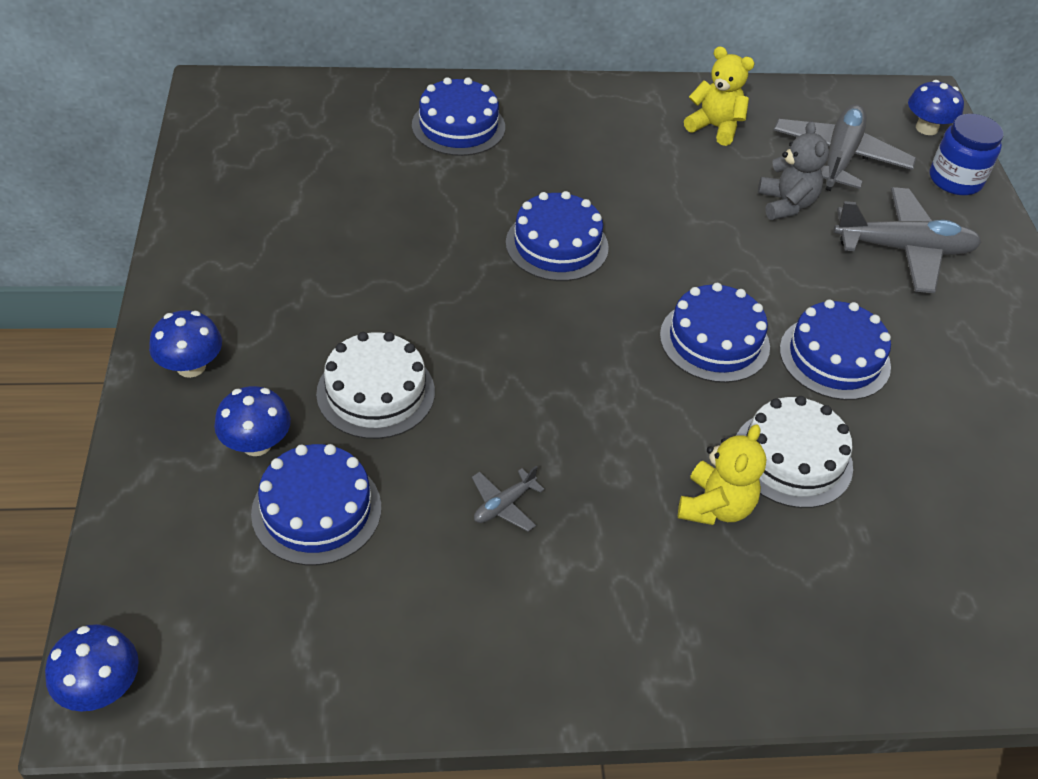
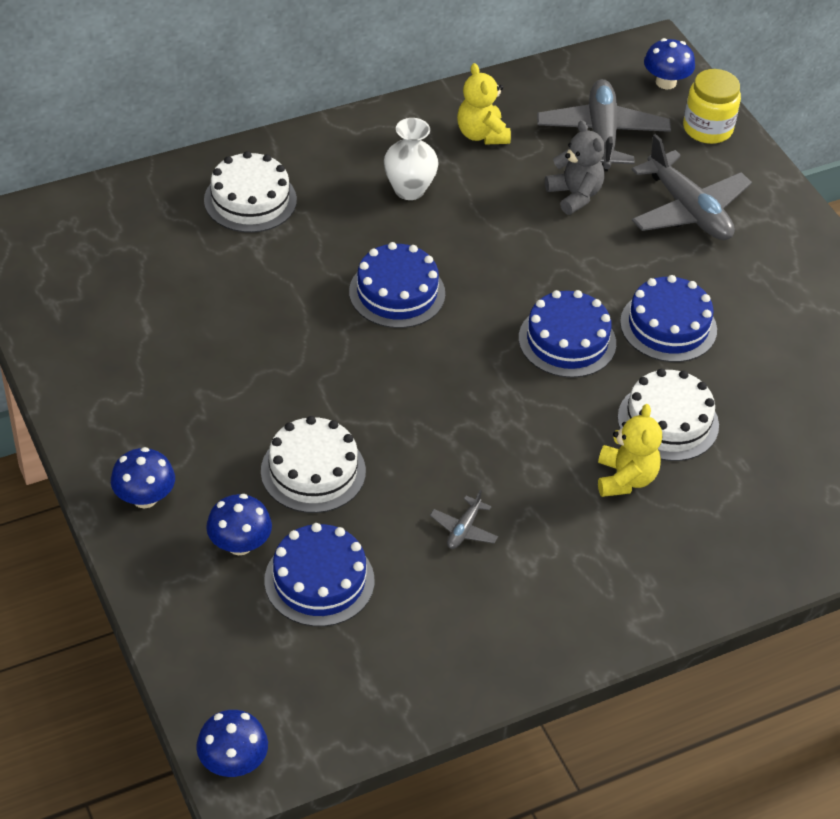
camera: 20 degrees left, 0 degrees up
blue cake [412,77,505,156] -> white cake [204,151,297,233]
yellow teddy bear [684,46,755,146] -> yellow teddy bear turned 120 degrees counterclockwise [457,63,511,145]
grey plane [834,187,981,293] -> grey plane turned 75 degrees clockwise [632,134,752,240]
blue jar [930,114,1003,195] -> yellow jar [683,69,741,144]
none -> white vase [384,118,439,200]

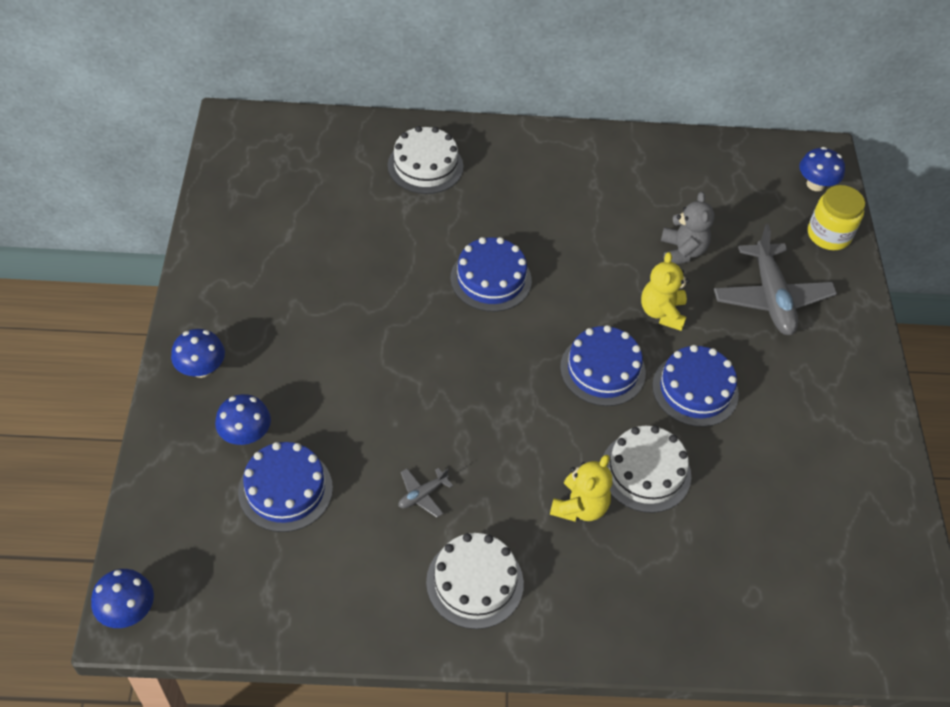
camera: 25 degrees right, 5 degrees up
white cake [261,416,366,513] -> white cake moved to [426,533,524,629]
white vase [384,118,439,200] -> none
yellow teddy bear [457,63,511,145] -> yellow teddy bear moved to [641,252,689,331]
grey plane [537,79,671,171] -> none

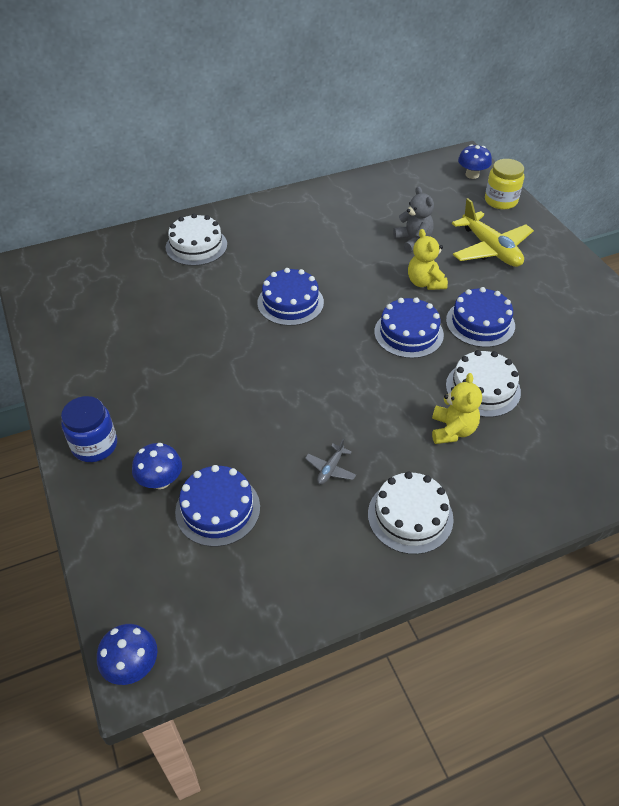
camera: 20 degrees left, 5 degrees down
blue mushroom [171,329,225,378] -> blue jar [61,396,117,462]
grey plane [714,224,837,335] -> yellow plane [452,198,534,267]

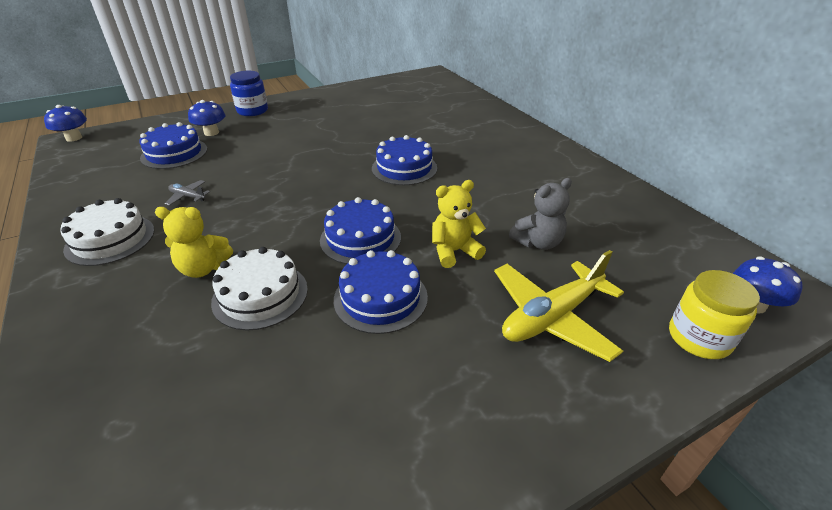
camera: 85 degrees right, 10 degrees down
white cake [166,213,227,266] -> none

